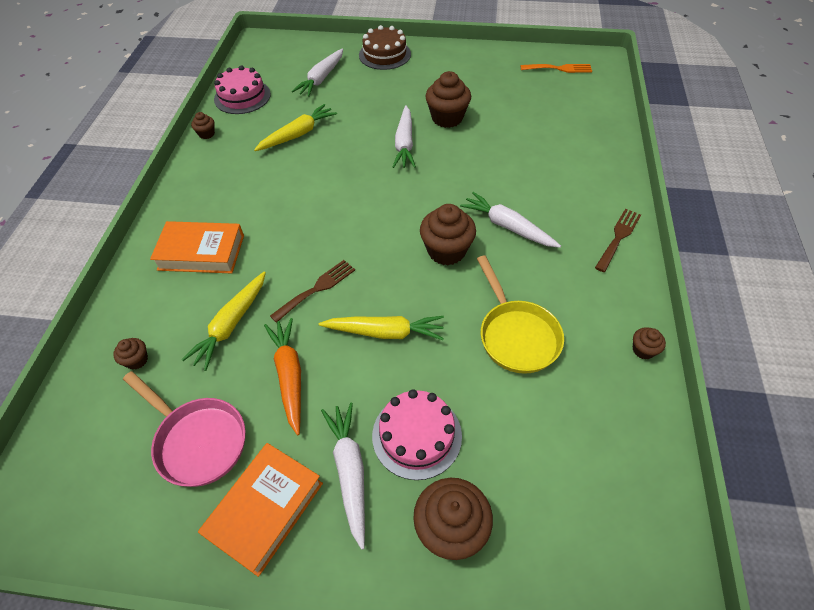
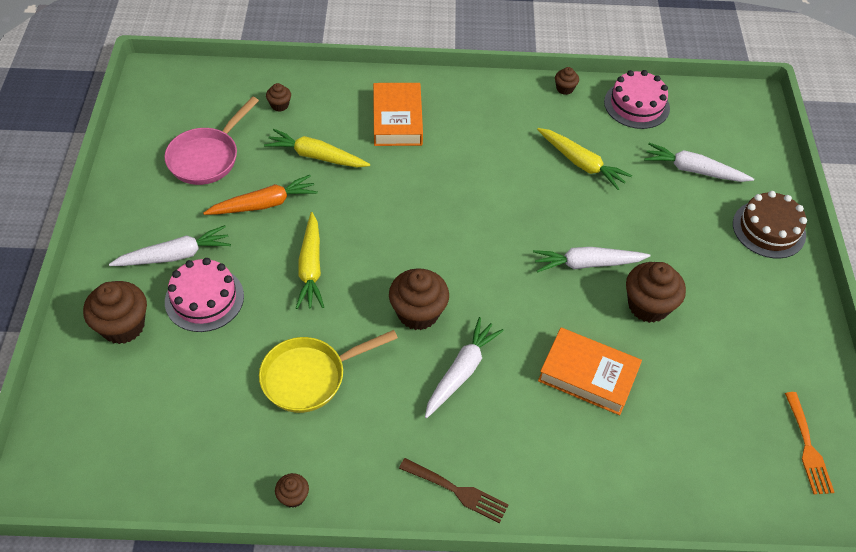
camera: 80 degrees right, 0 degrees up
orange book [198,443,323,577] -> orange book moved to [538,328,642,415]
brown fork [270,260,355,323] -> none

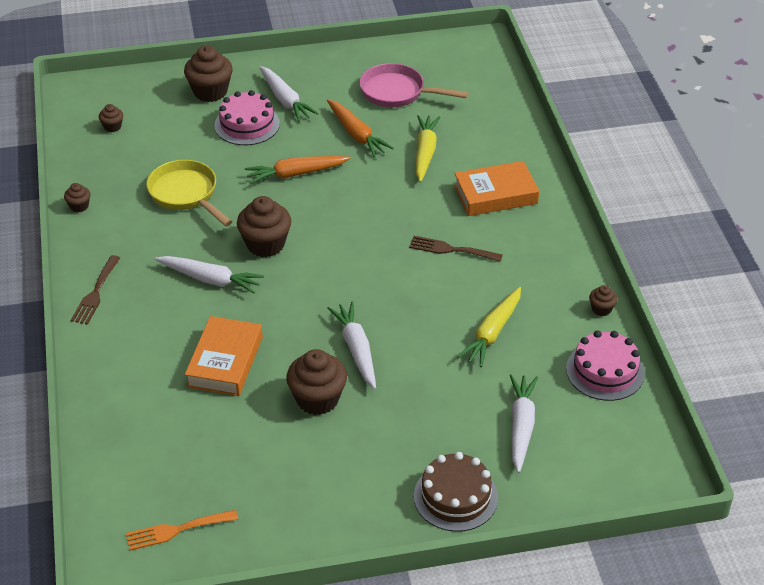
camera: 80 degrees right, 10 degrees down
brown cupcake [266,83,291,111] -> brown cupcake moved to [99,104,123,132]
yellow carrot [296,212,324,309] -> orange carrot [245,156,351,184]
none -> brown fork [409,236,502,262]

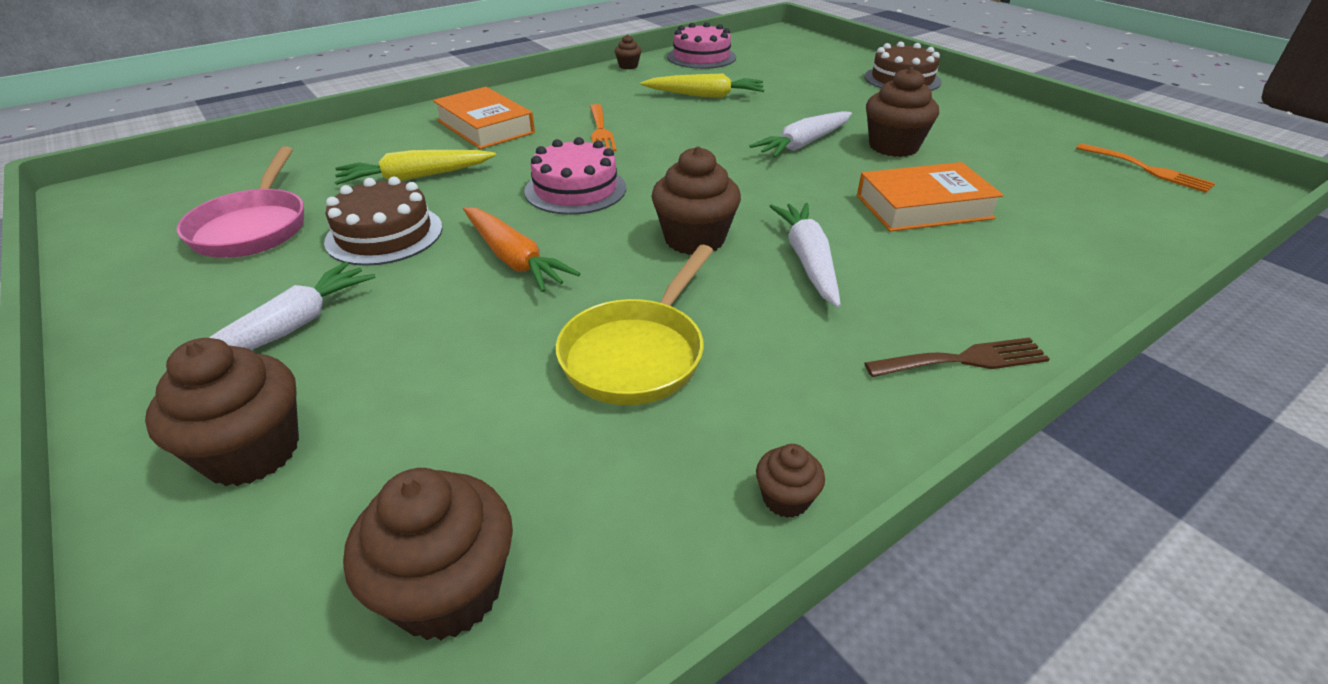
camera: 115 degrees left, 5 degrees down
brown cupcake [99,104,123,132] -> brown cupcake [343,468,513,640], size x2.01
pink cake [214,90,280,145] -> pink cake moved to [524,137,626,215]
orange carrot [327,99,394,157] -> brown cake [324,177,443,266]
brown fork [409,236,502,262] -> orange fork [590,104,616,151]
white carrot [510,374,538,473] -> none

